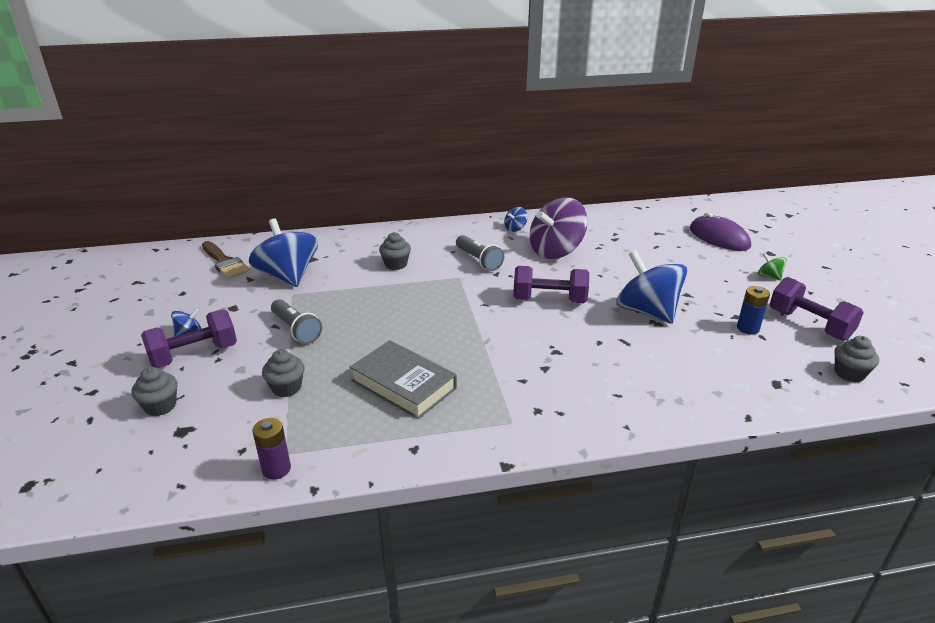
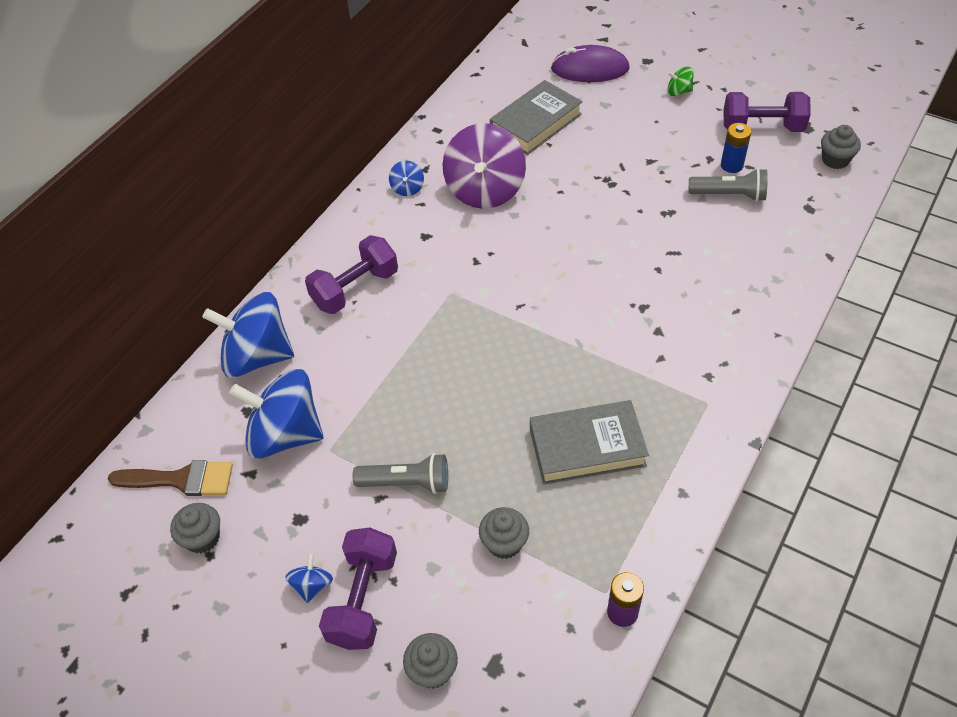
camera: 45 degrees left, 20 degrees up
grey cupcake [379,232,411,270] -> grey cupcake moved to [170,503,220,553]
grey flashlight [456,235,504,271] -> grey flashlight moved to [688,168,768,202]
purple dumbbell [513,266,589,303] -> purple dumbbell moved to [305,235,398,314]
blue spinning top [616,250,687,324] -> blue spinning top moved to [202,292,294,378]
none -> grey book [490,80,582,155]

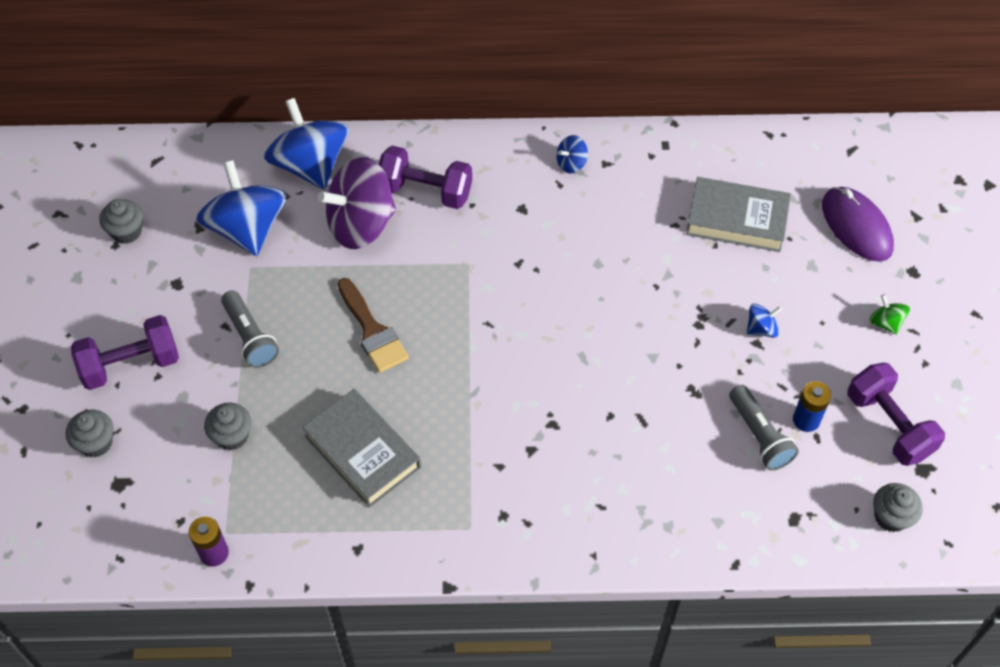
camera: 55 degrees right, 5 degrees up
brown brush [108,460,233,496] -> brown brush moved to [337,278,409,373]
blue spinning top [285,554,333,603] -> blue spinning top moved to [747,304,782,338]
purple spinning top [442,123,526,209] -> purple spinning top moved to [318,157,396,249]

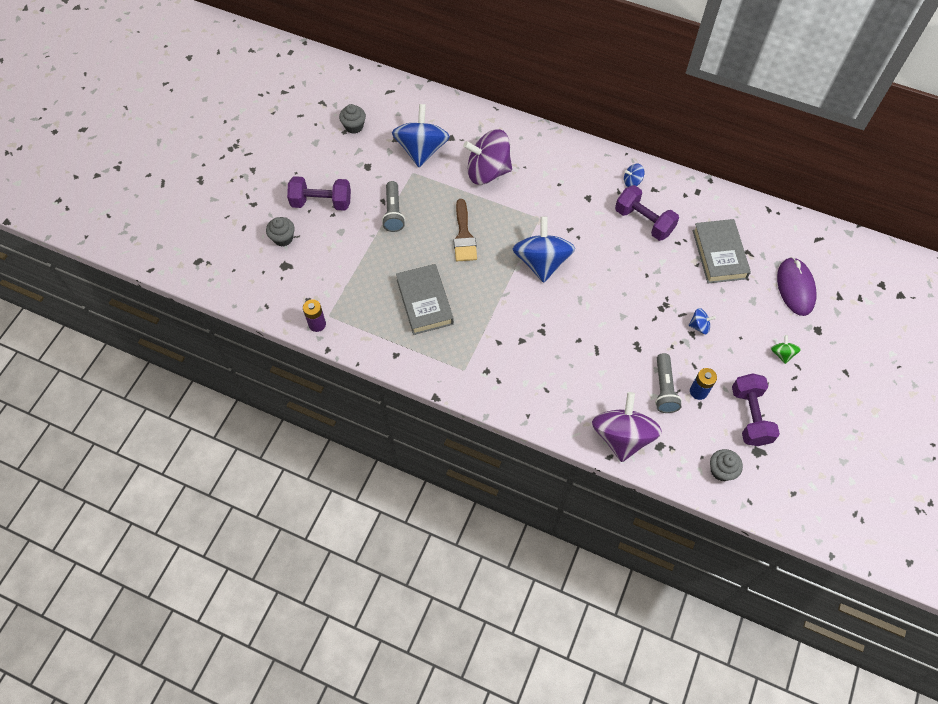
camera: 25 degrees right, 5 degrees up
grey cupcake [204,403,252,450] -> none
blue spinning top [264,98,349,190] -> blue spinning top moved to [513,216,575,283]
purple dumbbell [379,146,472,209] -> purple dumbbell moved to [615,185,679,241]
grey book [686,177,791,252] -> grey book turned 45 degrees clockwise [692,219,751,283]
none -> purple spinning top [592,392,662,462]

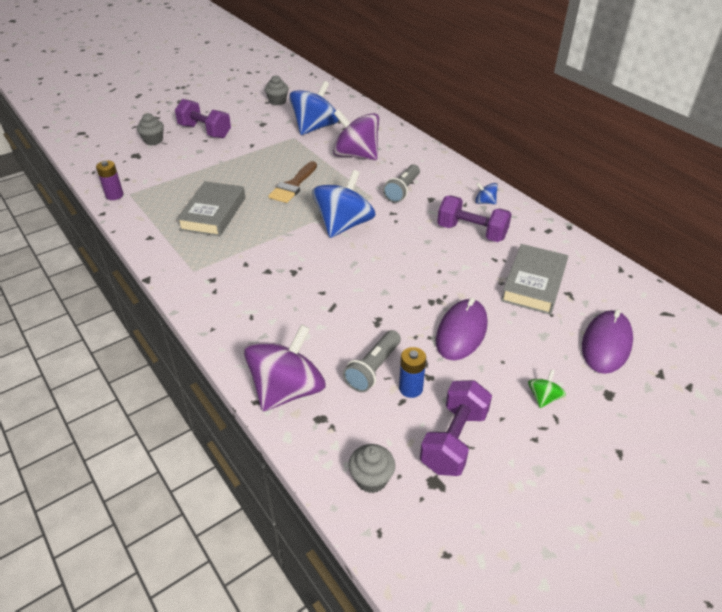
camera: 30 degrees right, 20 degrees down
grey flashlight [382,181,405,232] -> grey flashlight moved to [383,164,420,203]
purple dumbbell [615,185,679,241] -> purple dumbbell turned 45 degrees counterclockwise [437,195,512,242]
blue spinning top [689,308,716,334] -> purple mouse [436,298,488,360]

